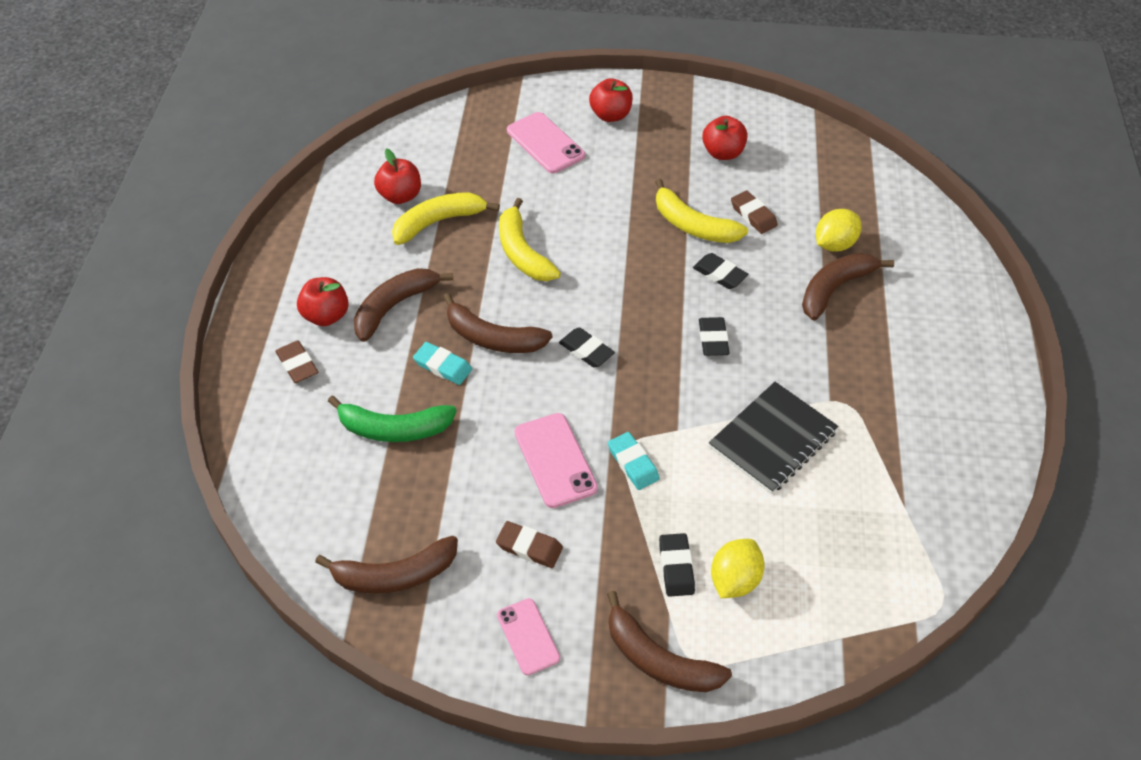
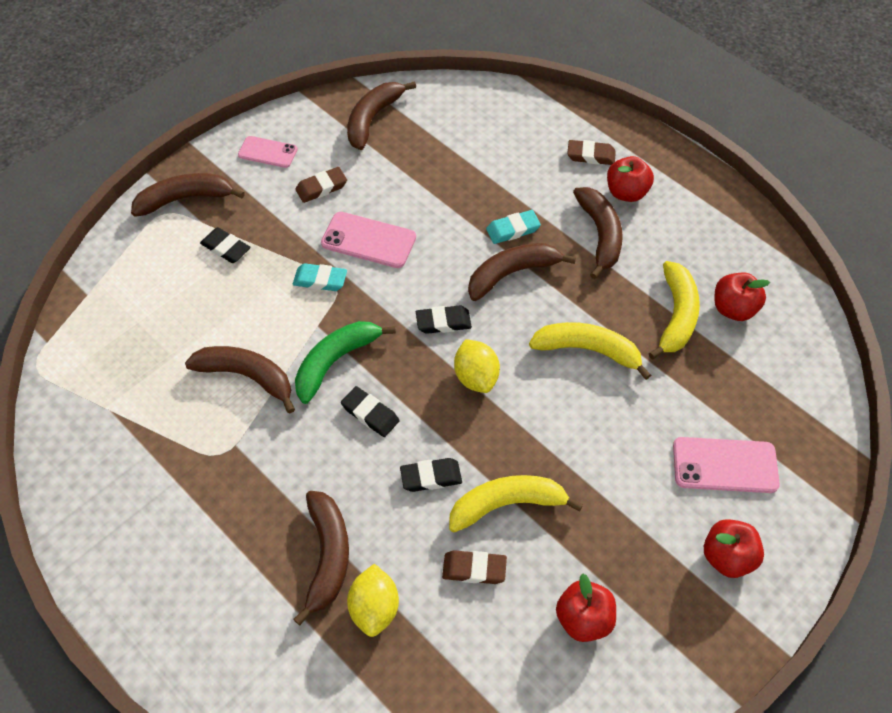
camera: 130 degrees right, 5 degrees up
green banana [328,396,456,442] -> green banana moved to [295,321,396,404]
black notebook [709,382,838,494] -> brown banana [185,346,295,414]
yellow lemon [711,539,765,598] -> yellow lemon moved to [454,339,500,393]

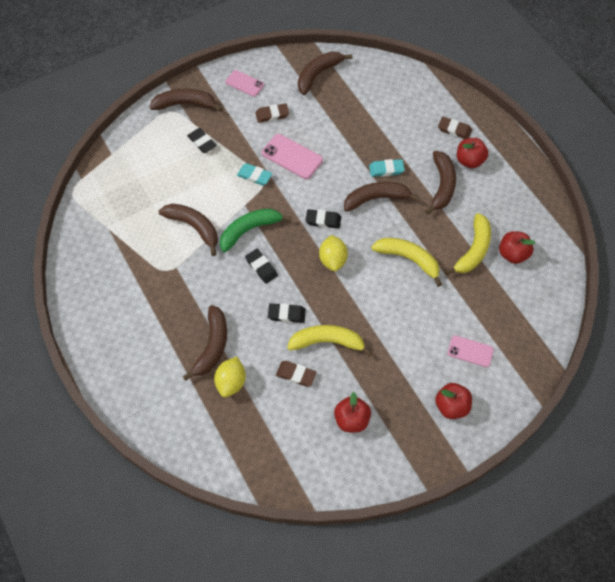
camera: 15 degrees right, 5 degrees up
pink phone [673,437,780,493] -> pink phone [447,335,494,367], size x0.66

